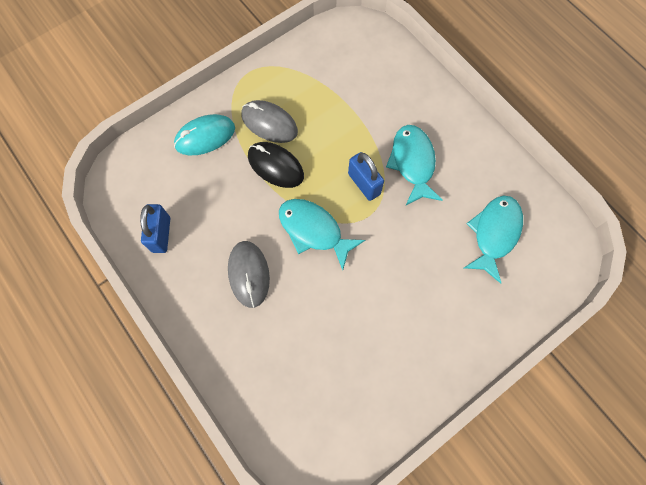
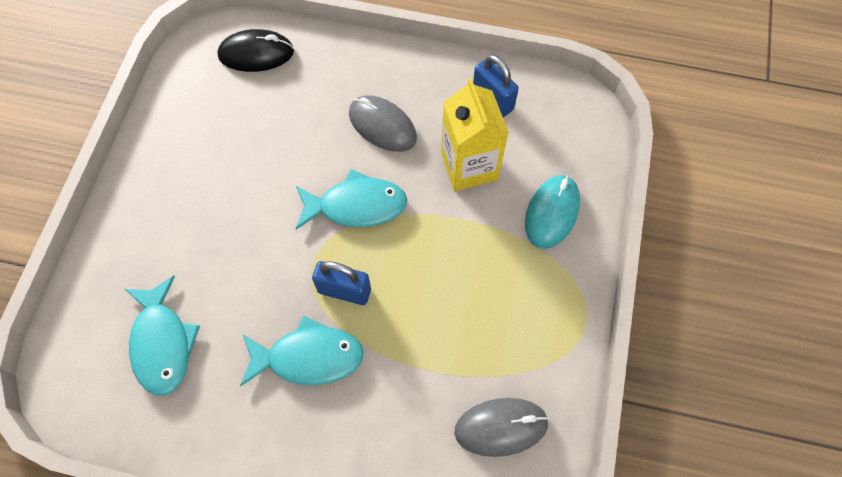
camera: 140 degrees right, 5 degrees down
grey mouse [241,100,298,143] -> grey mouse moved to [455,398,549,457]
black mouse [248,142,304,188] -> black mouse moved to [217,29,294,72]
turquoise fish [386,125,443,206] -> turquoise fish turned 45 degrees counterclockwise [240,315,364,386]
none -> yellow carton [441,78,509,191]

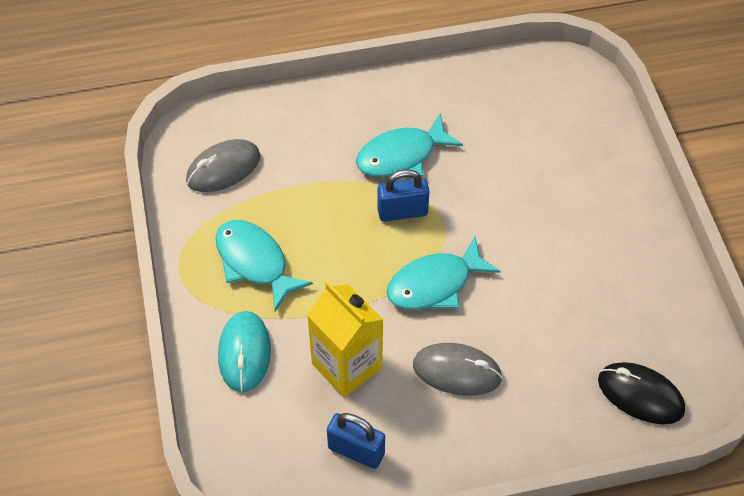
camera: 155 degrees right, 10 degrees down
turquoise fish [125,276,200,396] -> turquoise fish moved to [216,220,313,311]
black mouse [217,29,294,72] -> black mouse turned 60 degrees clockwise [598,362,685,424]

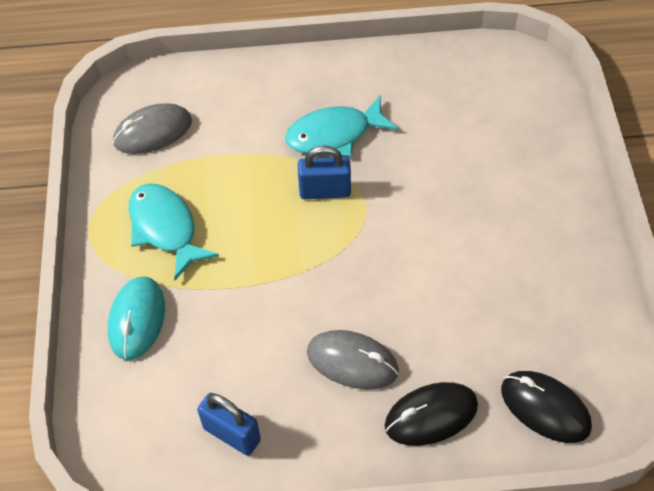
camera: 10 degrees right, 0 degrees up
yellow carton [307,282,384,398] -> none
turquoise fish [386,236,501,310] -> none
none -> black mouse [384,382,478,446]

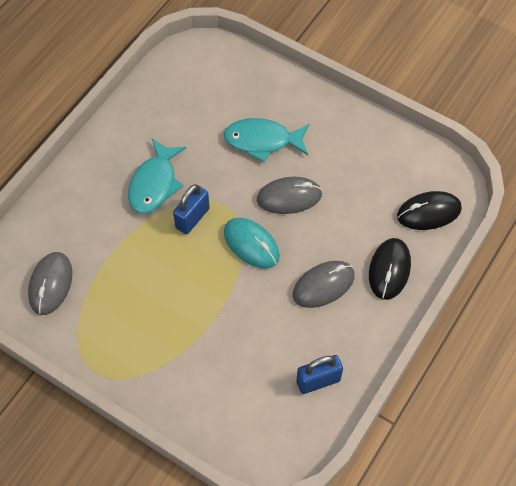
camera: 55 degrees left, 5 degrees up
turquoise mouse [108,277,165,360] -> turquoise mouse moved to [224,218,280,269]
turquoise fish [129,183,219,280] -> turquoise fish moved to [224,118,309,162]
none -> grey mouse [257,177,322,214]

